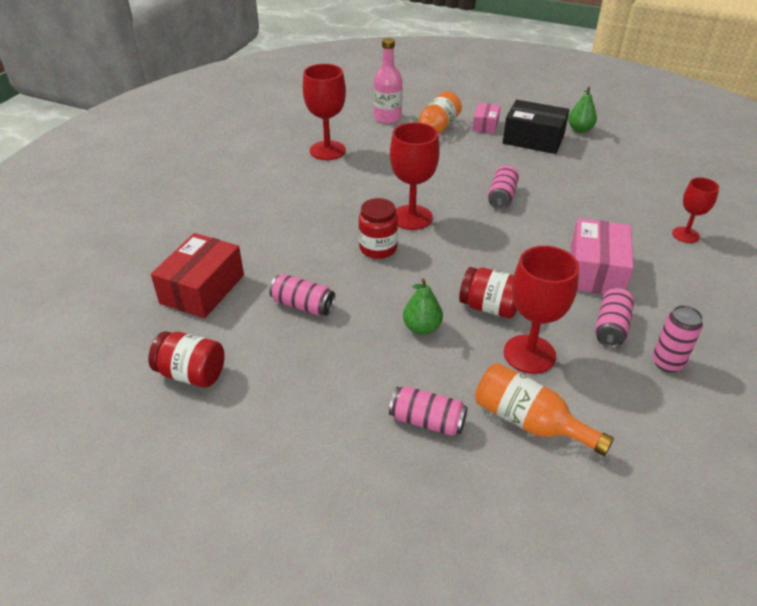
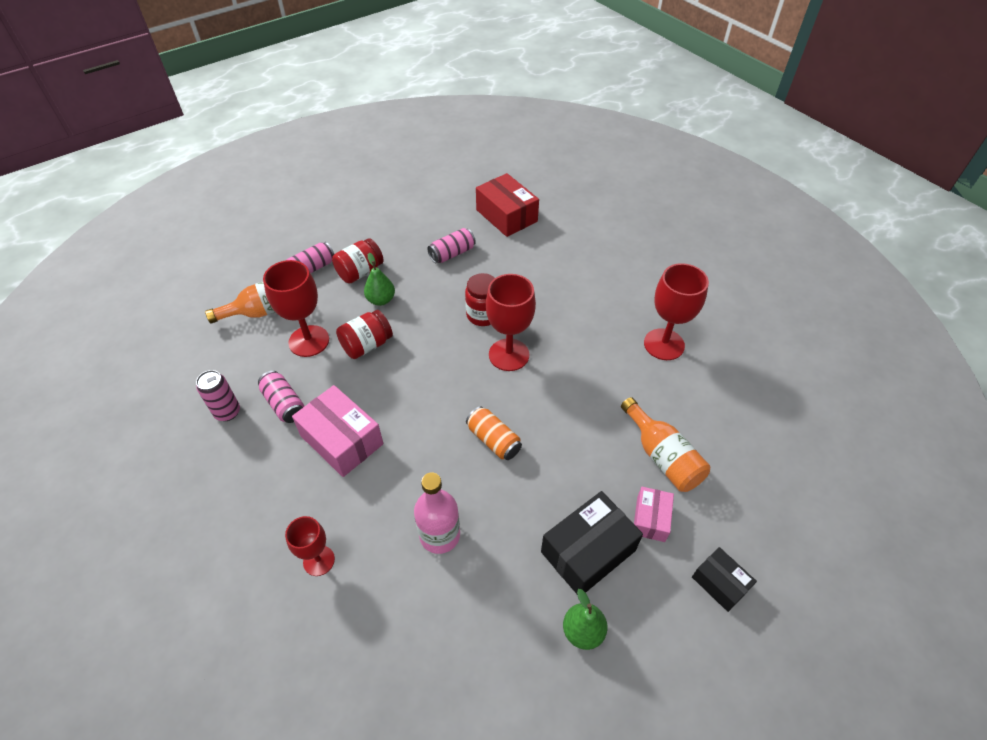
camera: 120 degrees right, 10 degrees up
red jar [148,331,225,388] -> red jar moved to [332,238,384,284]
pink bottle [373,38,402,124] -> pink bottle moved to [414,472,460,554]
pink box [472,103,500,134] -> pink box turned 60 degrees clockwise [634,487,674,542]
pink can [488,165,519,209] -> orange can [466,406,522,460]
none -> black box [692,547,757,612]

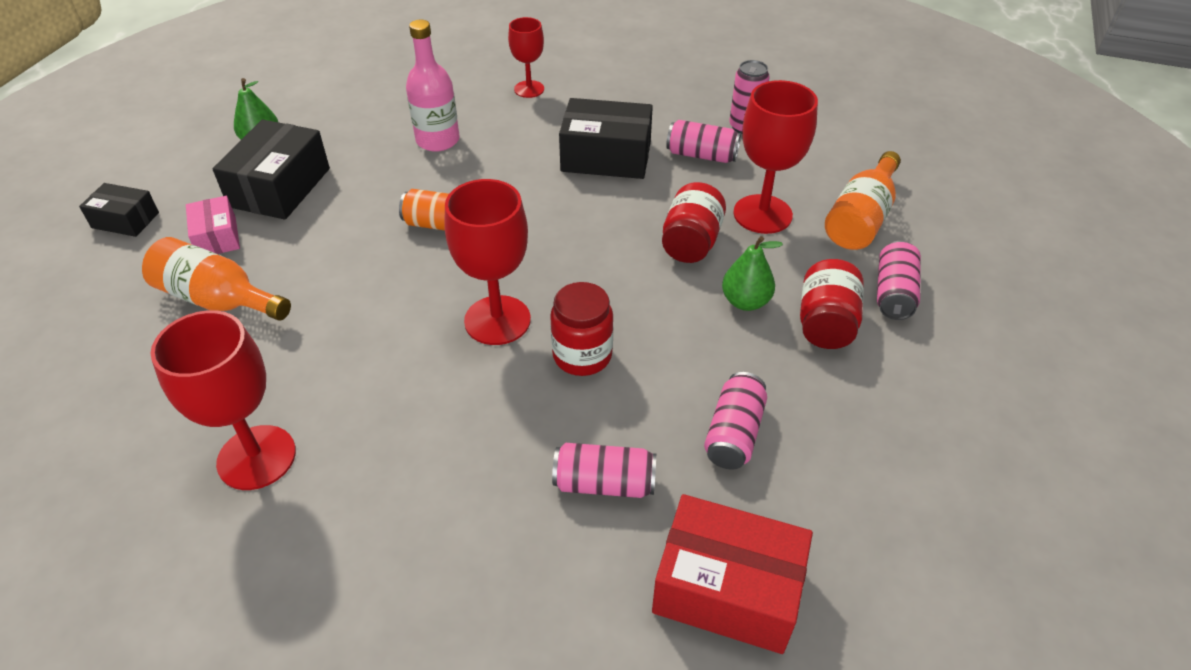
camera: 145 degrees right, 5 degrees down
pink box [292,385,383,477] -> black box [559,98,653,179]
none -> pink can [552,443,656,498]

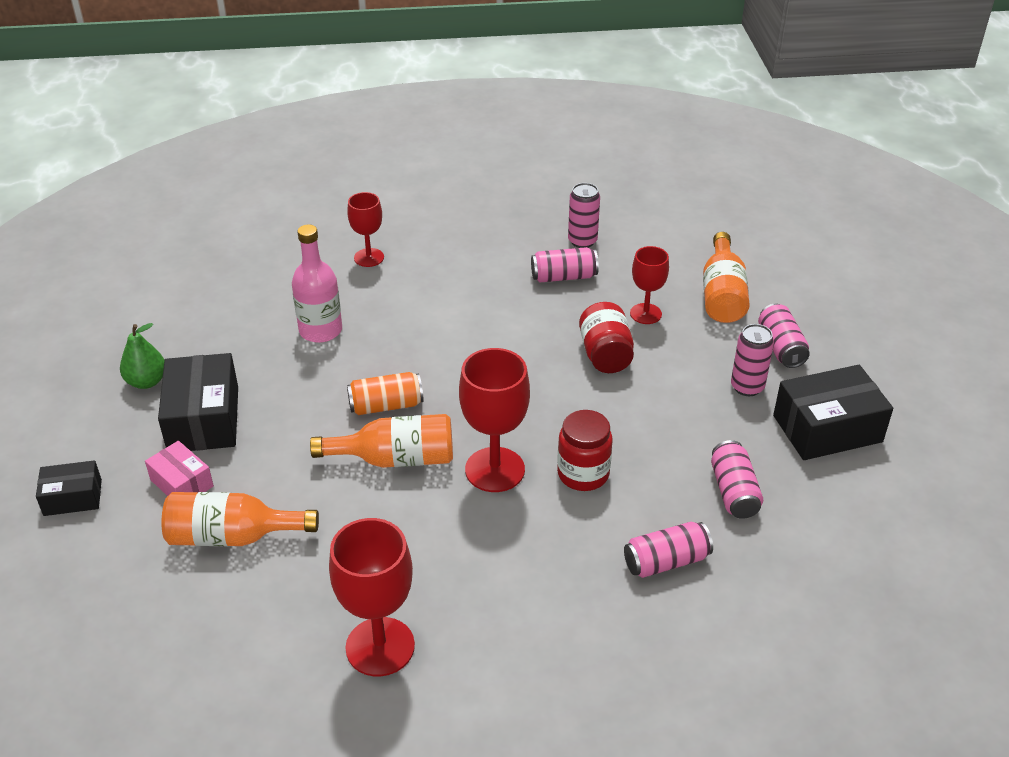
camera: 25 degrees left, 5 degrees down
black box [559,98,653,179] -> black box moved to [773,365,893,460]
red box [652,494,813,654] -> none
green pear [722,236,783,311] -> none
red goblet [733,80,818,234] -> red goblet [630,246,669,324], size x0.61
red jar [800,259,864,349] -> pink can [731,324,774,396]
none -> orange bottle [310,414,453,468]

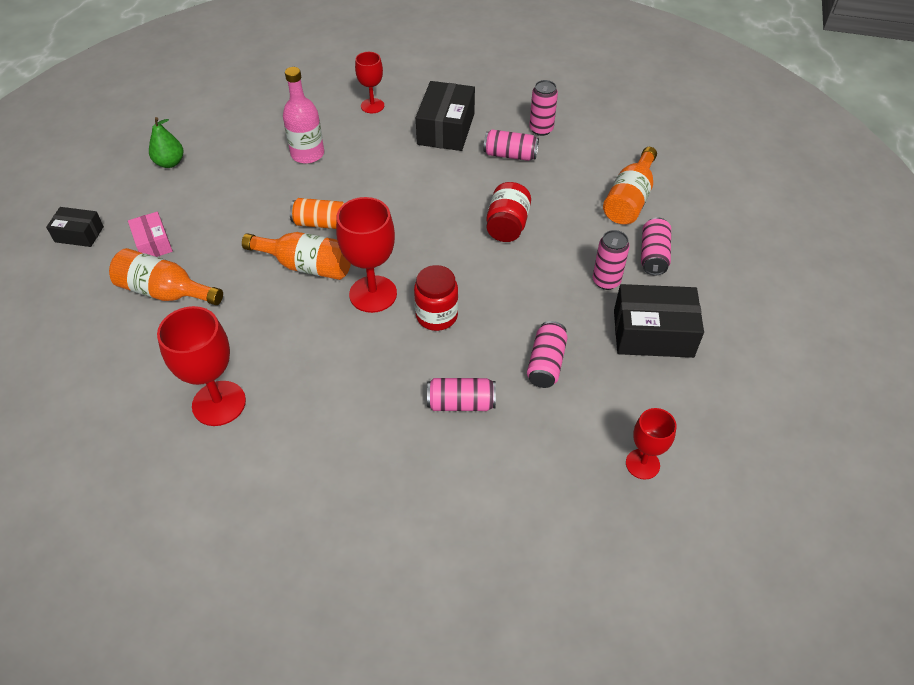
camera: 20 degrees right, 10 degrees up
black box [158,353,238,451] -> black box moved to [416,81,475,151]
red goblet [630,246,669,324] -> red goblet moved to [626,408,677,480]

